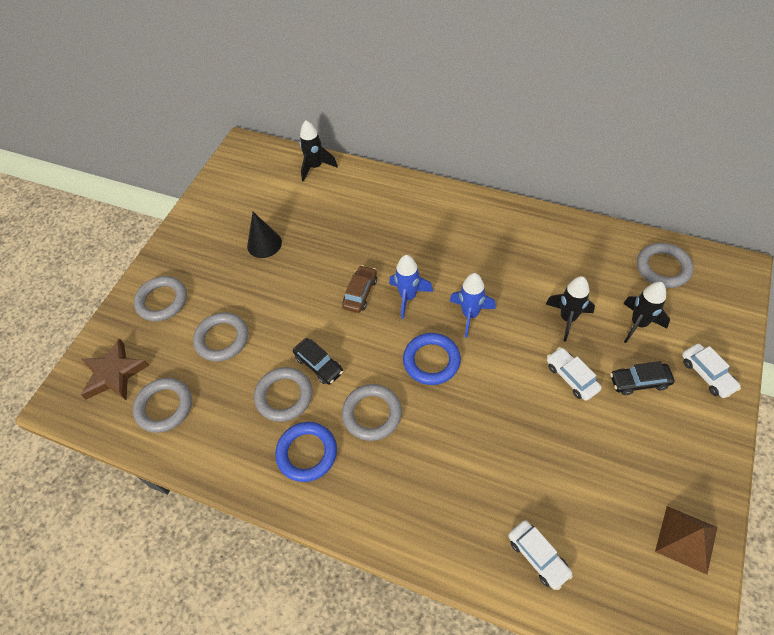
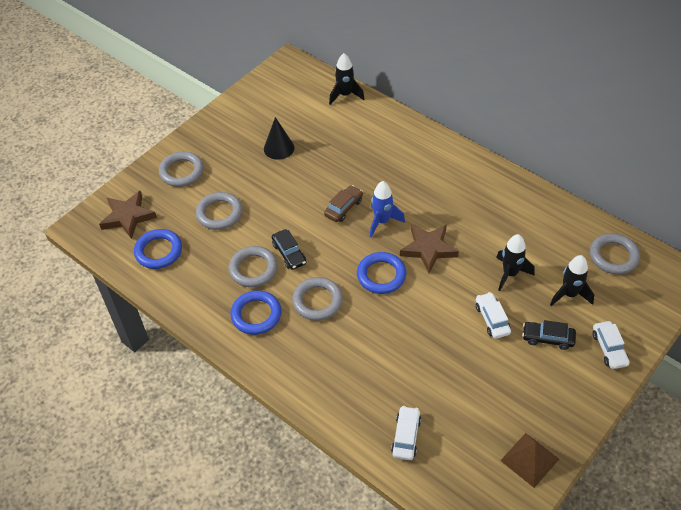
camera: 15 degrees right, 5 degrees down
grey ring [133,378,192,433] -> blue ring [134,229,182,269]
blue rocket [450,273,496,338] -> brown star [400,224,459,273]
white car [508,520,573,590] -> white car turned 150 degrees counterclockwise [391,406,421,460]

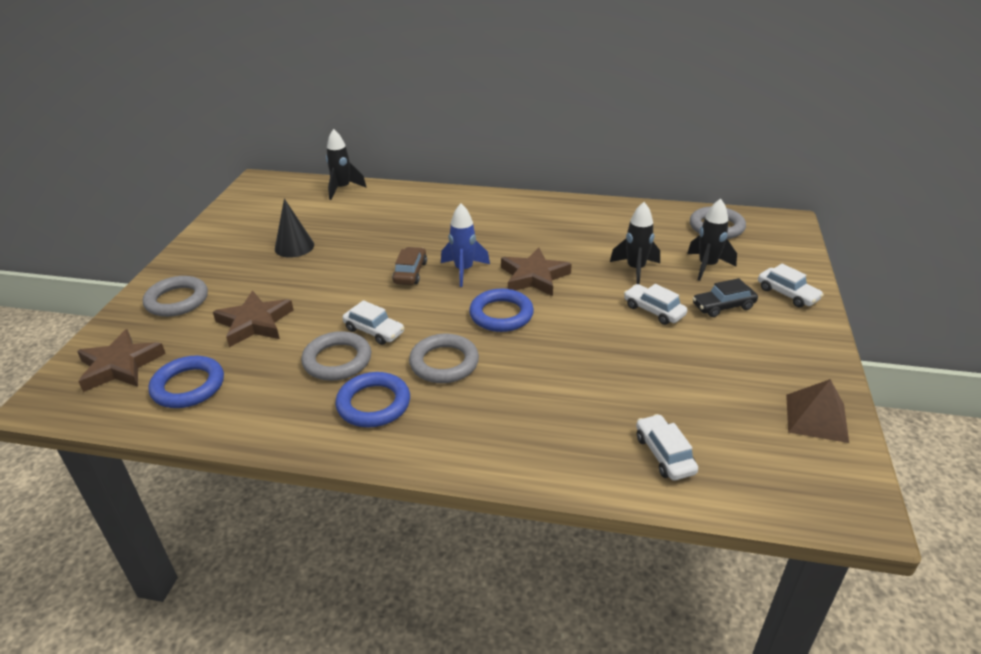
camera: 30 degrees left, 15 degrees down
grey ring [196,192,242,230] -> brown star [213,291,294,347]
black car [272,229,306,270] -> white car [342,300,405,345]

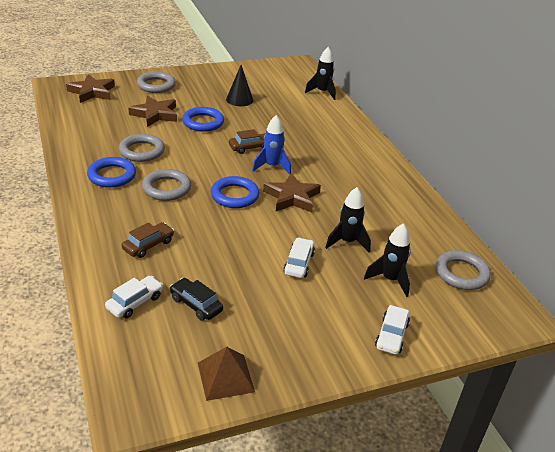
camera: 55 degrees right, 0 degrees up
blue ring [148,356,224,408] -> blue ring moved to [182,107,224,132]
white car [342,300,405,345] -> none
black car [692,278,758,317] -> black car moved to [170,278,223,321]
none -> brown car [122,222,174,258]

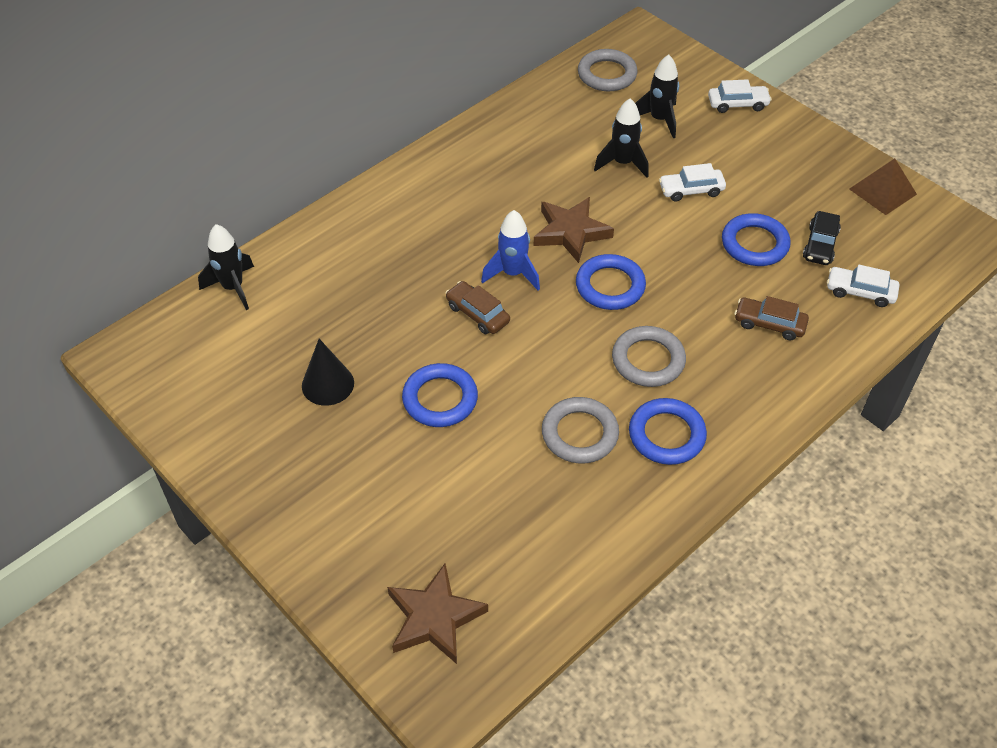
camera: 110 degrees left, 15 degrees up
brown star [128,96,177,127] -> none
grey ring [137,71,176,93] -> none
none -> blue ring [722,213,791,266]

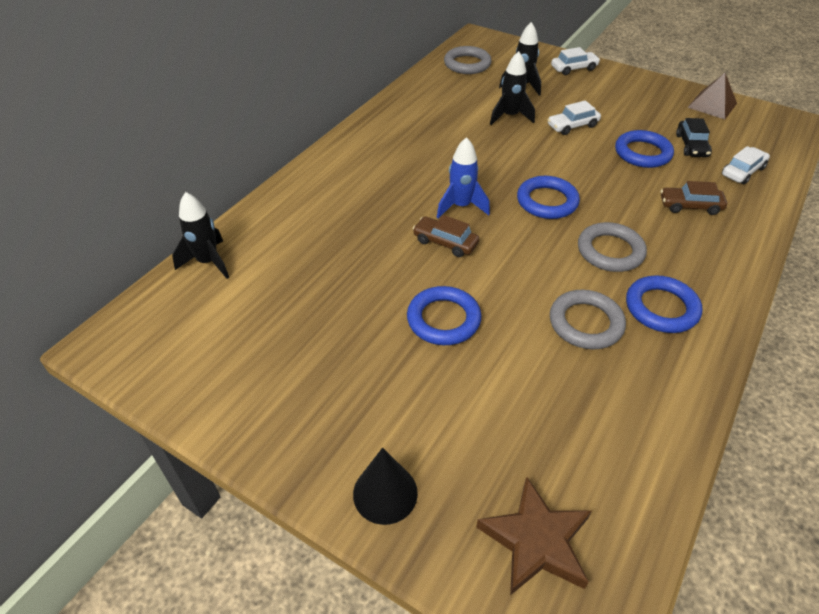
camera: 15 degrees left, 5 degrees down
black cone [302,339,354,406] -> black cone moved to [353,447,418,525]
brown star [534,197,614,263] -> none
white car [827,265,899,307] -> white car turned 135 degrees clockwise [722,146,770,184]

